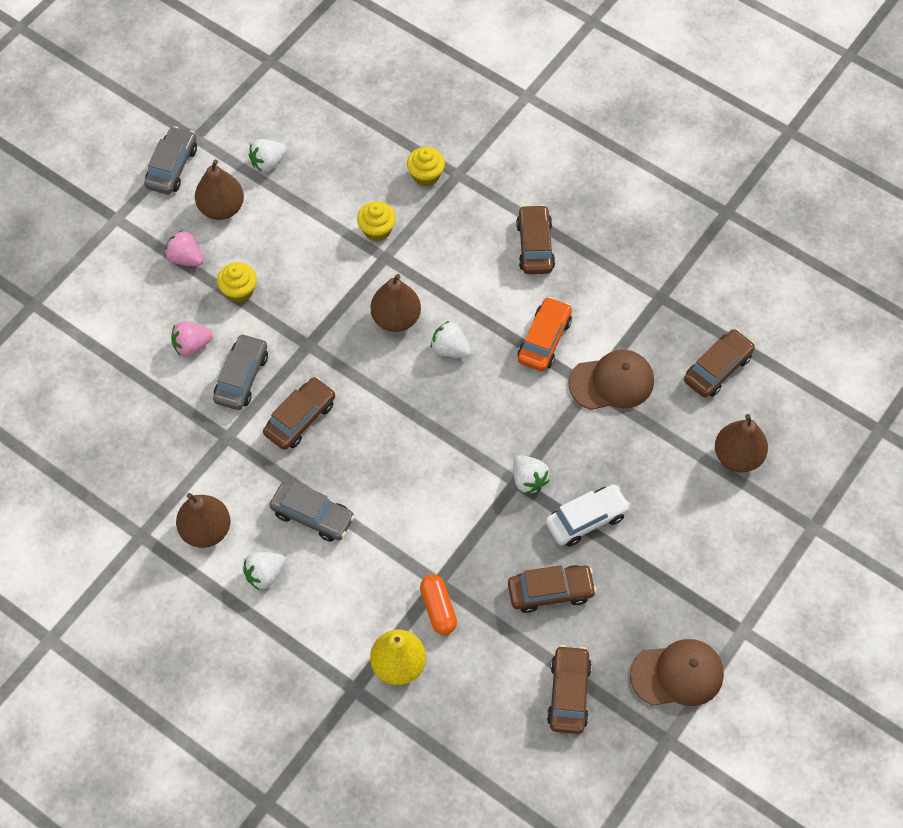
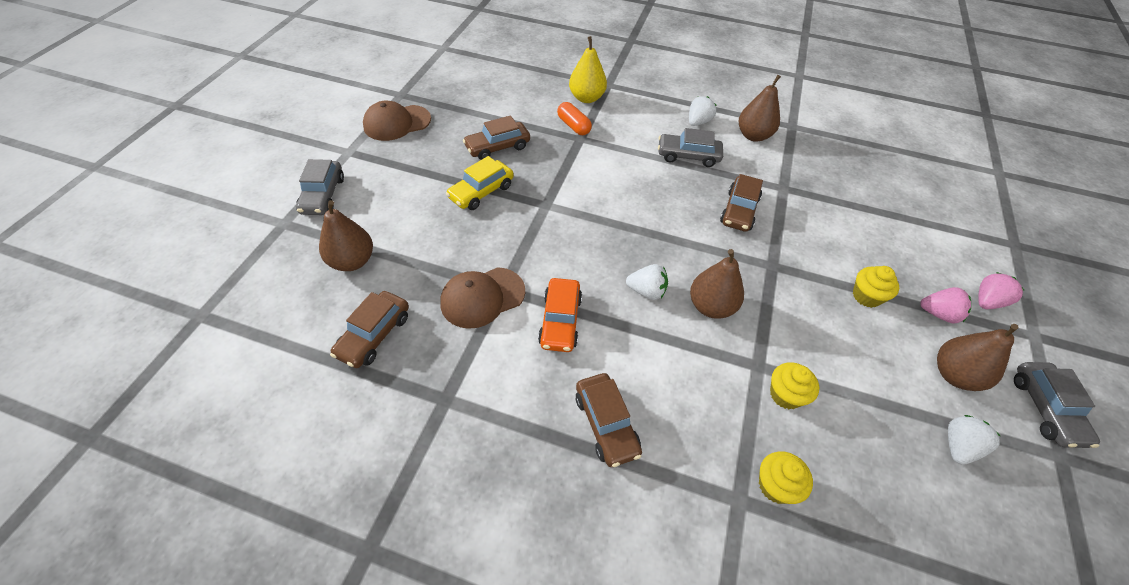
camera: 160 degrees right, 10 degrees down
pink strawberry [171,321,213,357] -> pink strawberry moved to [978,272,1024,309]
grey car [213,333,268,410] -> grey car moved to [296,159,344,215]
white strawberry [513,455,550,494] -> none
white car [546,484,631,547] -> yellow car [446,156,514,210]
brown car [547,645,592,734] -> none

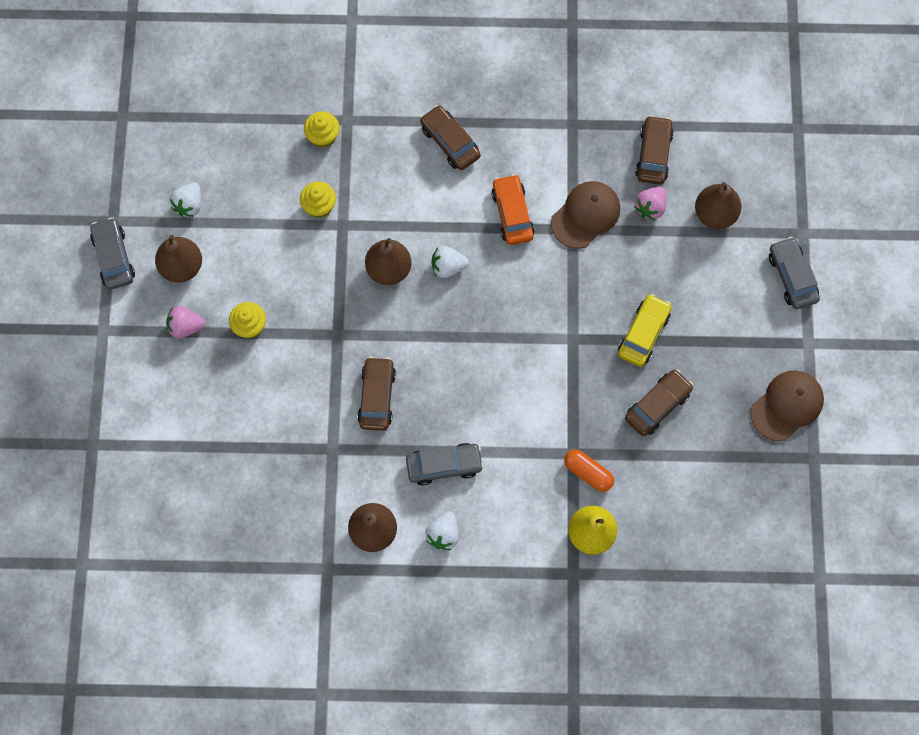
camera: 165 degrees right, 20 degrees up
pink strawberry [978,272,1024,309] -> pink strawberry moved to [634,187,666,220]

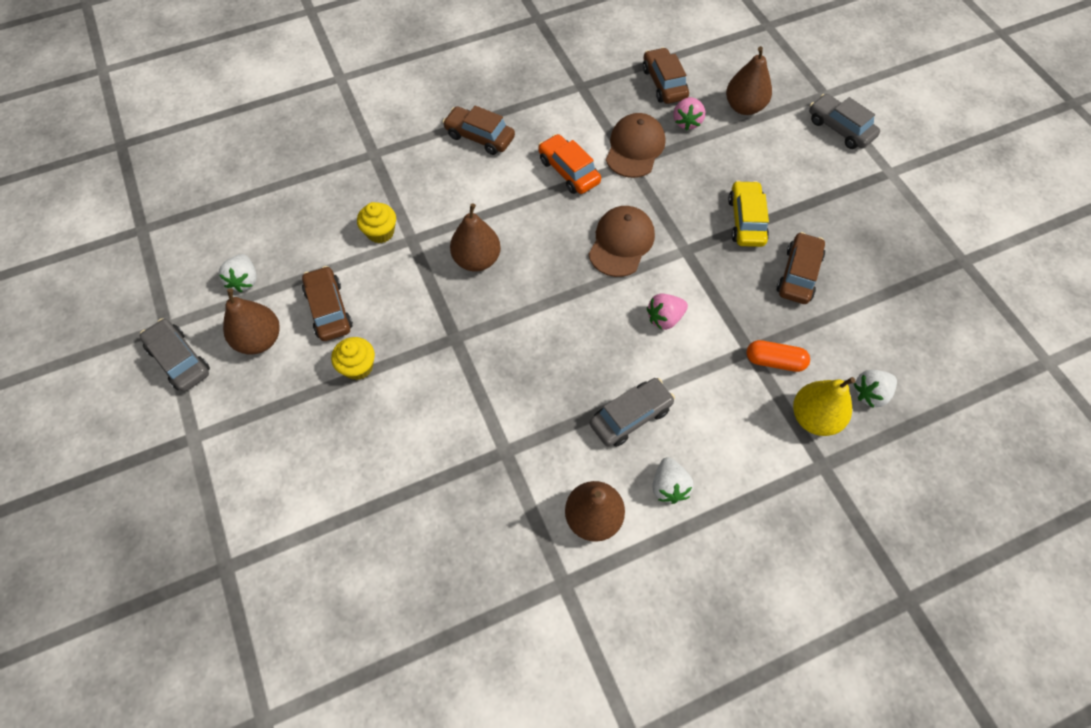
camera: 25 degrees left, 10 degrees down
pink strawberry [166,306,206,339] -> pink strawberry moved to [647,294,688,330]
yellow cupcake [304,111,340,148] -> none
brown car [357,356,396,431] -> brown car moved to [302,266,353,341]
white strawberry [432,246,469,278] -> white strawberry moved to [853,370,897,408]
brown cap [750,370,824,441] -> brown cap moved to [588,206,655,277]

